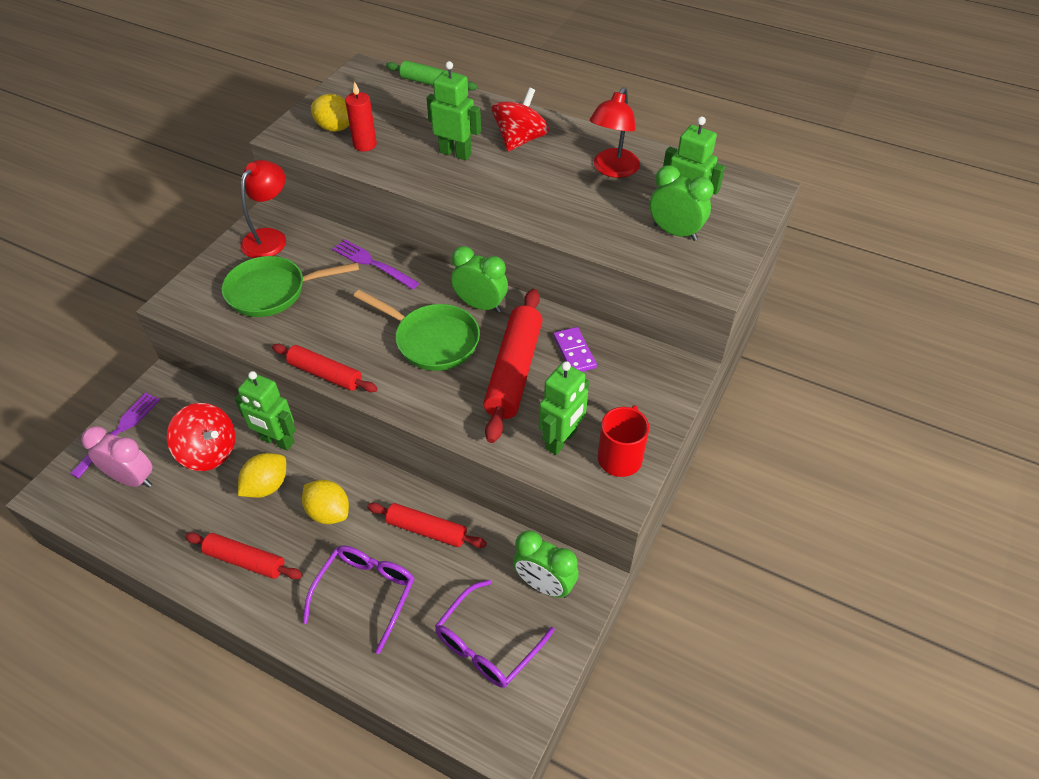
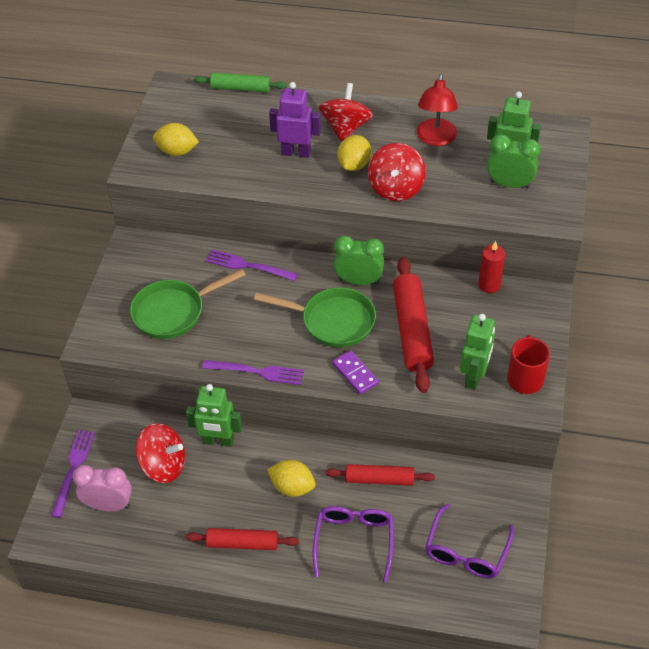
camera: 15 degrees left, 0 degrees up
yellow lemon [238,453,286,498] -> yellow lemon moved to [337,135,371,171]
red lamp [240,160,286,258] -> none
red rolling pin [272,344,378,392] -> purple fork [202,360,304,385]
red candle [345,81,377,152] -> red candle moved to [478,241,505,293]
green robot [427,61,481,160] -> purple robot [269,82,321,158]
green clock [513,530,579,598] -> none
purple domino [553,327,597,372] -> purple domino moved to [332,350,379,395]
none -> red spinning top [368,143,426,201]

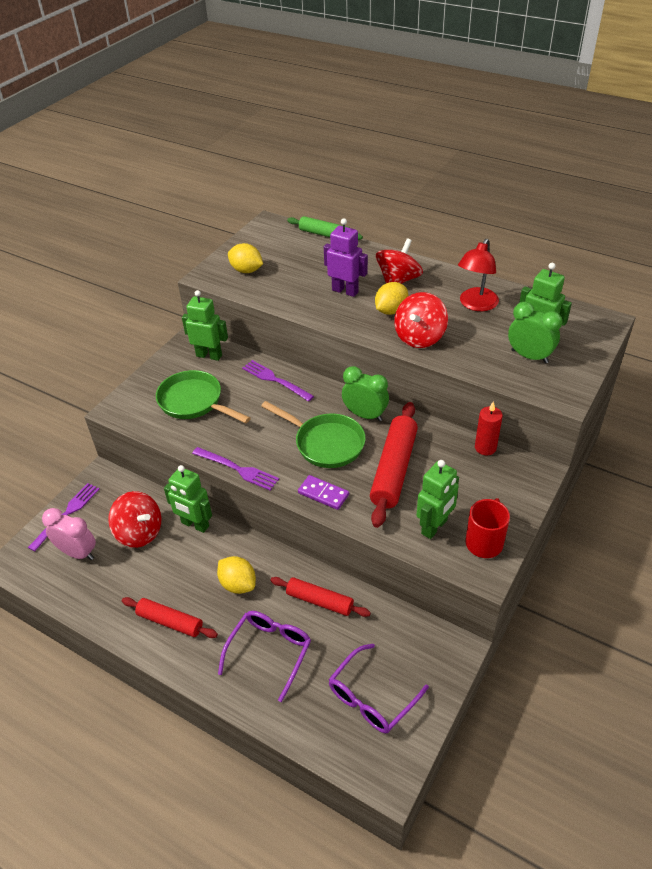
camera: 20 degrees right, 5 degrees down
green pan [130,269,246,339] -> green pan turned 45 degrees clockwise [156,370,251,423]
purple domino [332,350,379,395] -> purple domino turned 45 degrees counterclockwise [298,475,349,510]
none -> green robot [182,290,228,361]

